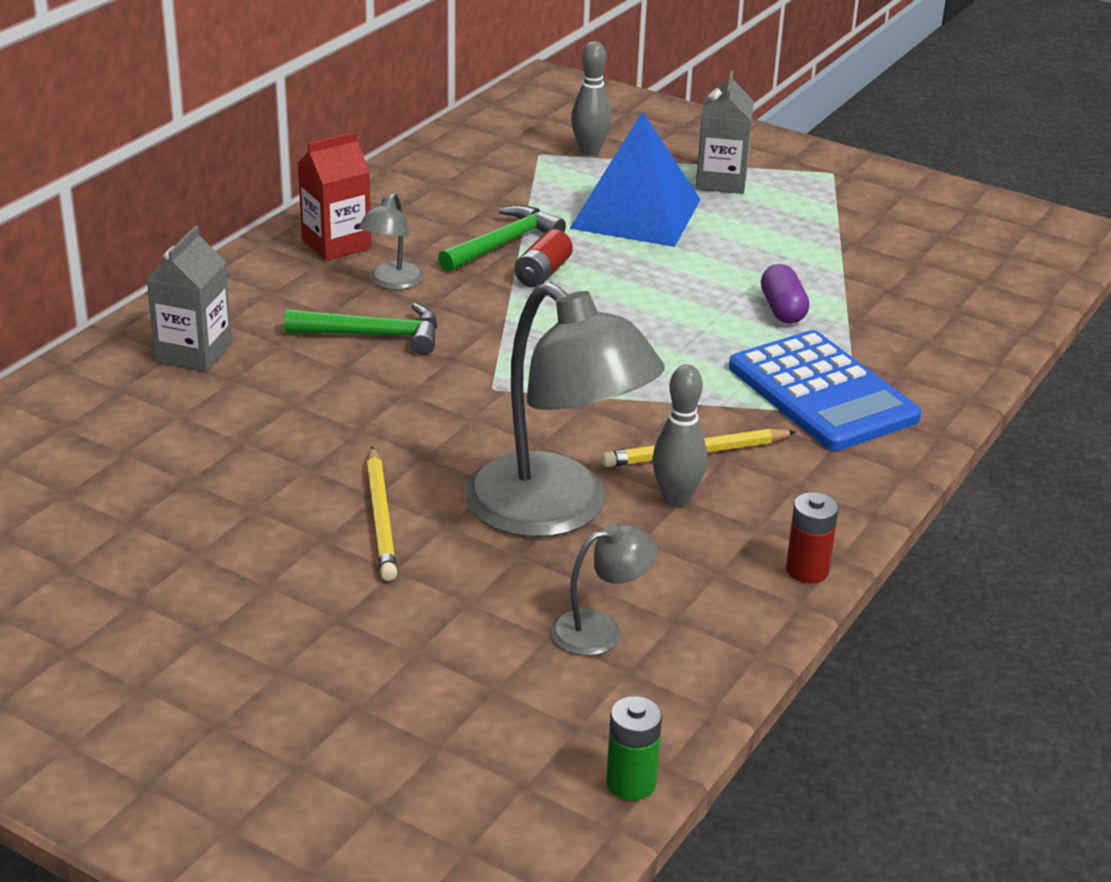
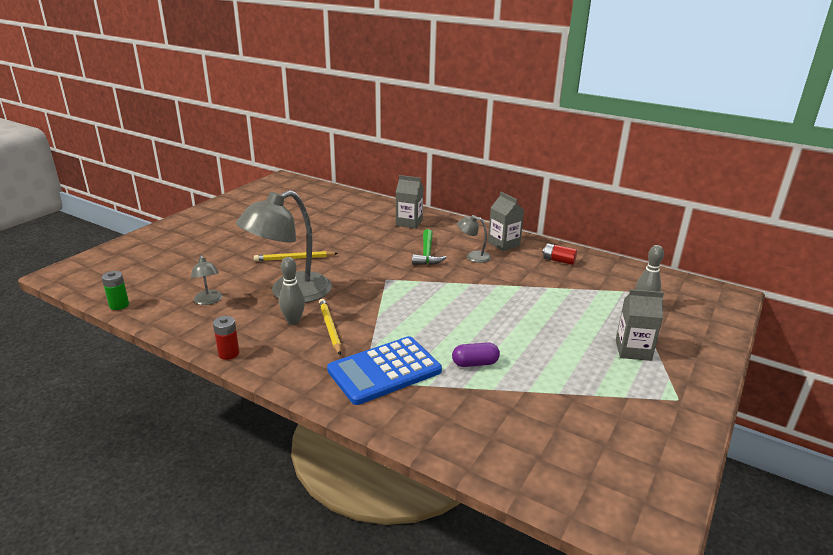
camera: 90 degrees right, 5 degrees down
red carton [298,132,371,261] -> grey carton [488,192,524,251]
green hammer [438,205,566,272] -> none
red battery [514,229,573,287] -> red battery moved to [542,243,577,265]
blue pyramid [569,111,701,247] -> none

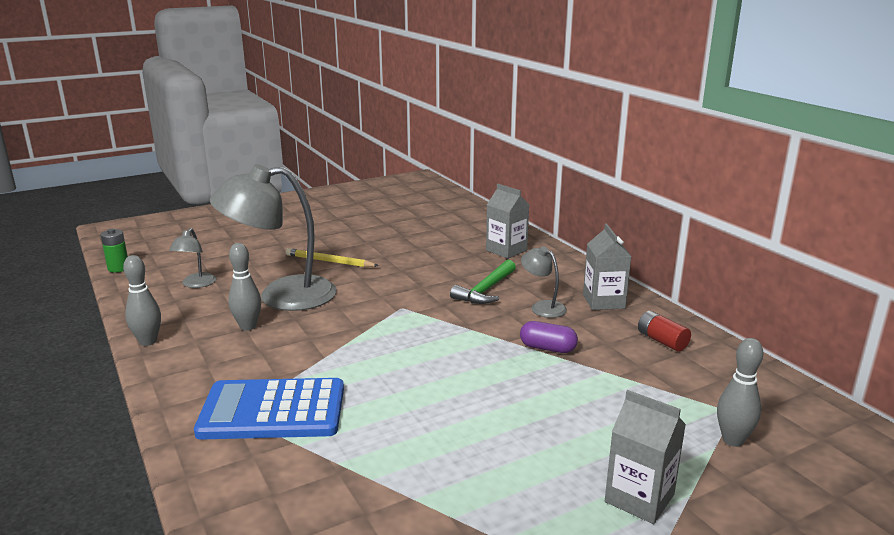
camera: 30 degrees right, 5 degrees down
red battery [213,316,240,360] -> grey bowling pin [123,255,161,346]
yellow pencil [319,299,341,355] -> none
purple capsule [452,342,500,367] -> purple capsule moved to [520,321,578,353]

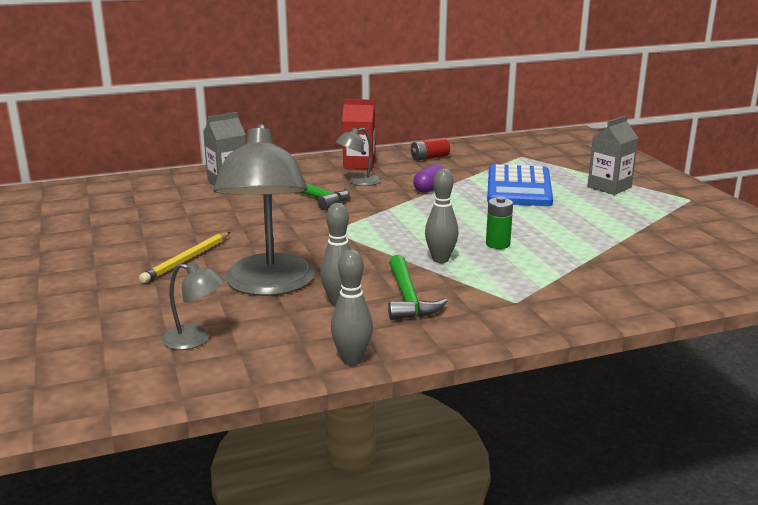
camera: 80 degrees left, 0 degrees up
green battery [101,229,128,273] -> green battery moved to [486,197,513,249]
blue calculator [194,378,344,440] -> blue calculator moved to [487,164,553,206]
grey carton [583,224,631,310] -> red carton [342,99,375,169]
grey bowling pin [717,338,763,447] -> grey bowling pin moved to [425,169,459,263]
none -> green hammer [388,255,448,320]

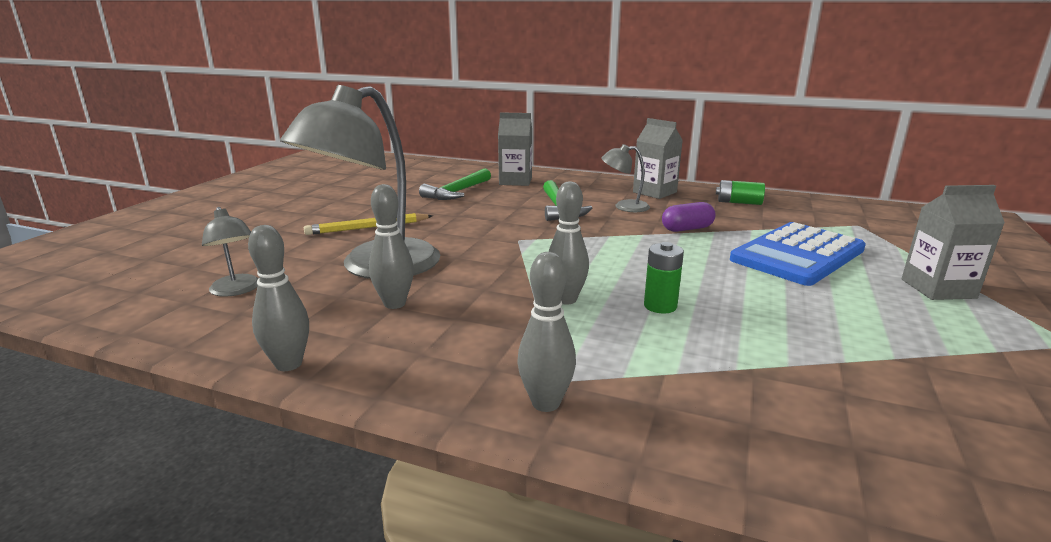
camera: 40 degrees right, 0 degrees up
red carton [342,99,375,169] -> grey carton [633,118,683,199]
green hammer [388,255,448,320] -> green hammer moved to [419,168,491,200]
red battery [411,138,450,161] -> green battery [716,180,765,205]
none -> grey bowling pin [518,252,576,412]

